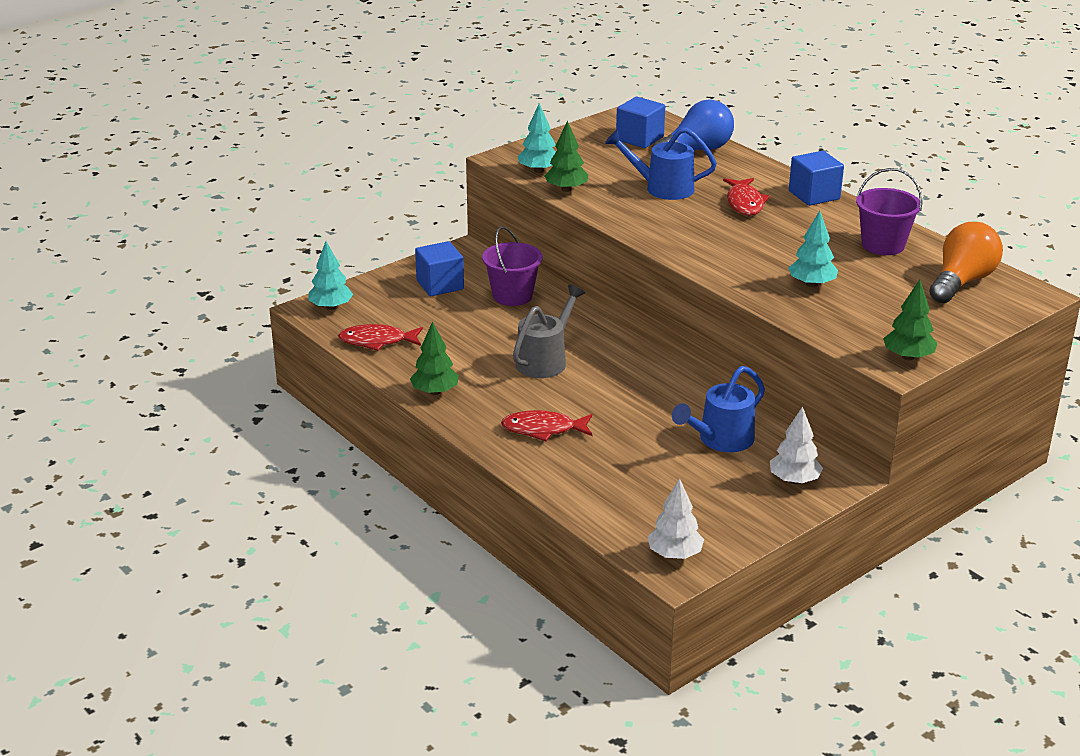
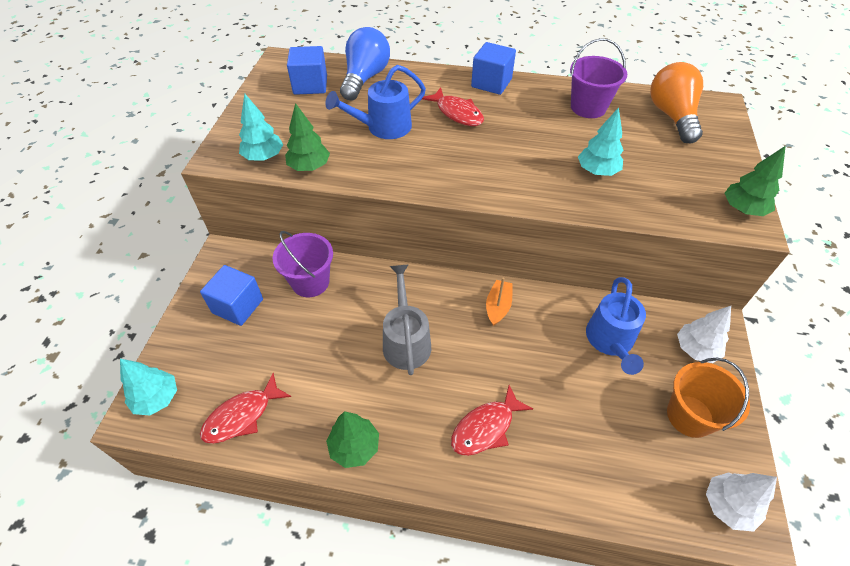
camera: 40 degrees left, 20 degrees up
none -> orange boat [486,277,512,326]
none -> orange bucket [667,358,750,438]

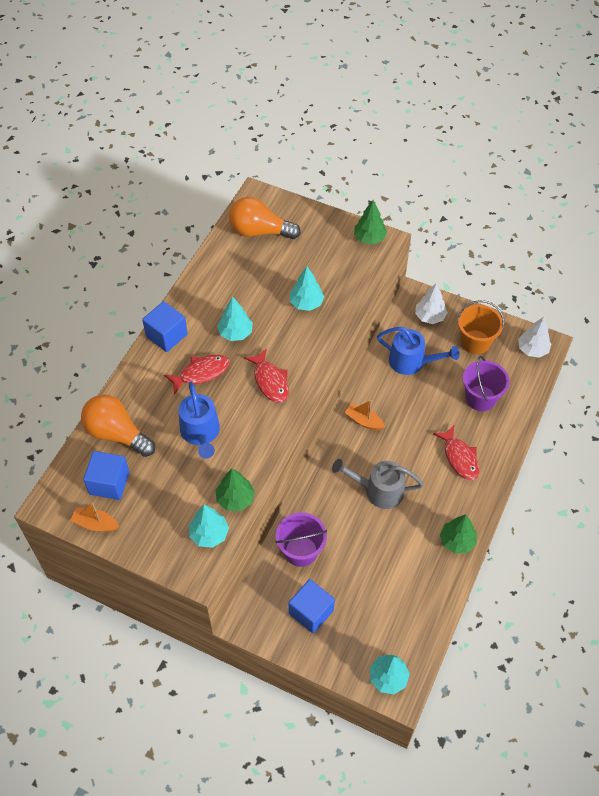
camera: 75 degrees left, 5 degrees up
red fish [200,373,291,444] -> red fish moved to [244,348,289,403]
blue light bulb [340,27,390,100] -> orange light bulb [81,395,155,457]
purple bucket [570,38,627,118] -> purple bucket moved to [463,356,510,411]
none -> orange boat [70,502,119,532]
none -> turquoise tree [217,296,253,341]

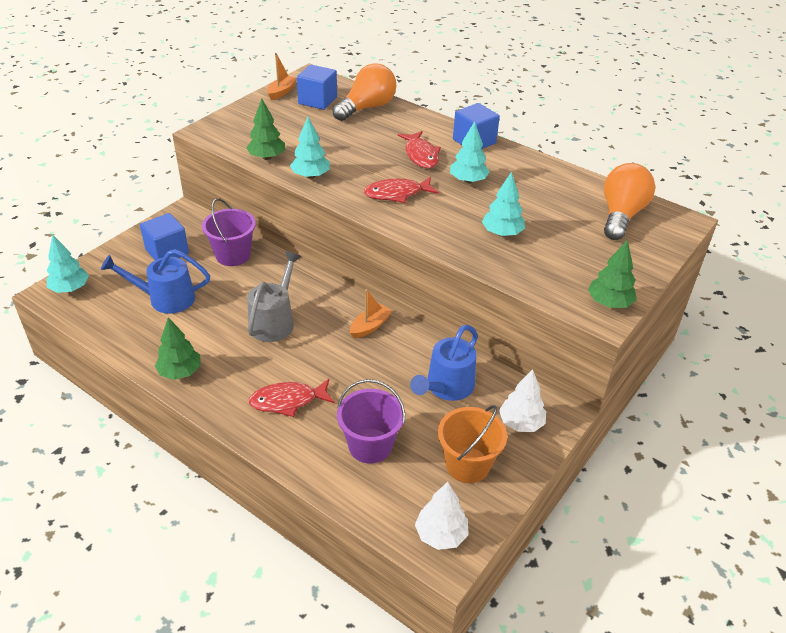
camera: 100 degrees right, 15 degrees down
blue watering can [179,381,220,459] -> blue watering can moved to [101,249,210,314]
turquoise tree [189,505,229,548] -> turquoise tree moved to [290,117,330,179]

